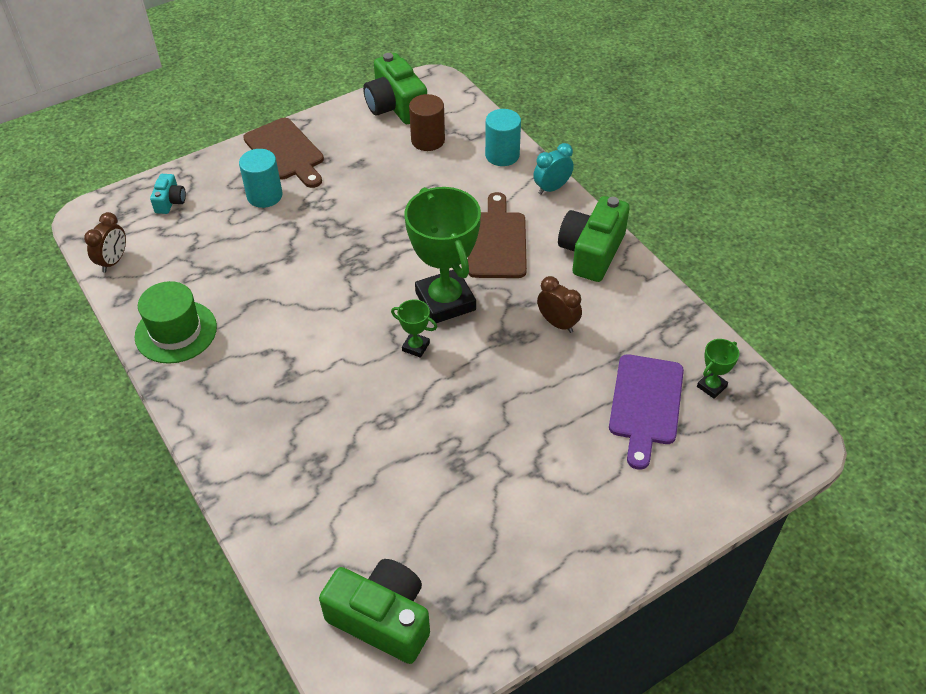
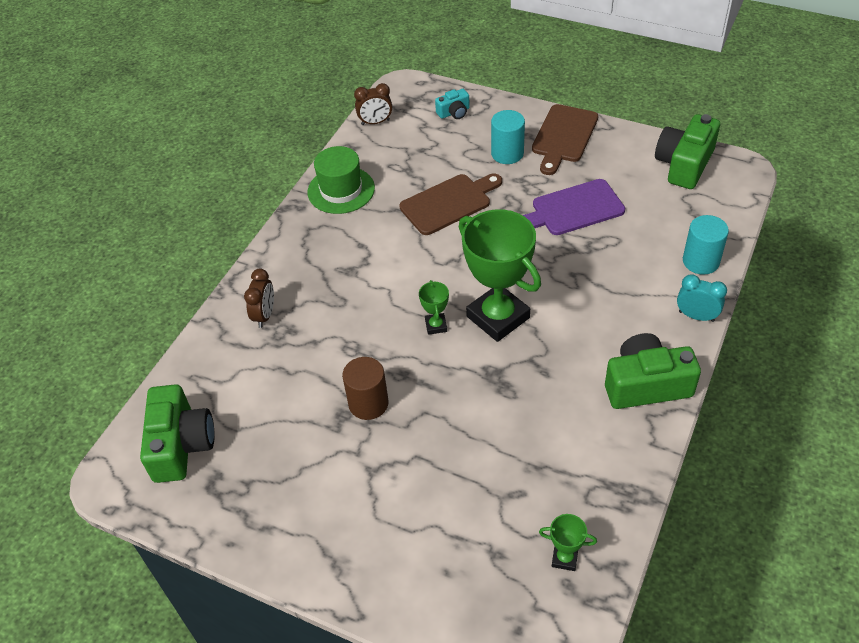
camera: 60 degrees right, 0 degrees up
green trophy [404,187,481,323] -> green trophy turned 75 degrees counterclockwise [459,209,541,342]
brown cylinder [409,94,445,151] -> brown cylinder moved to [342,357,389,420]
brown cutting board [468,192,527,278] -> brown cutting board moved to [399,174,502,235]
brown clock [537,276,582,333] -> brown clock moved to [244,269,274,328]
purple cutting board [609,354,684,470] -> purple cutting board moved to [523,179,625,235]

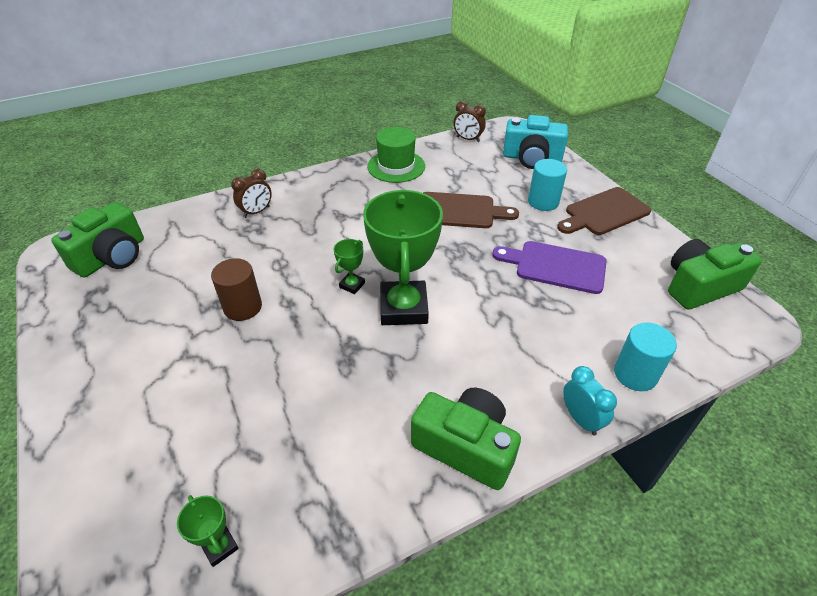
camera: 35 degrees right, 5 degrees down
turquoise camera [435,89,470,119] -> turquoise camera [503,115,568,169], size x1.97

